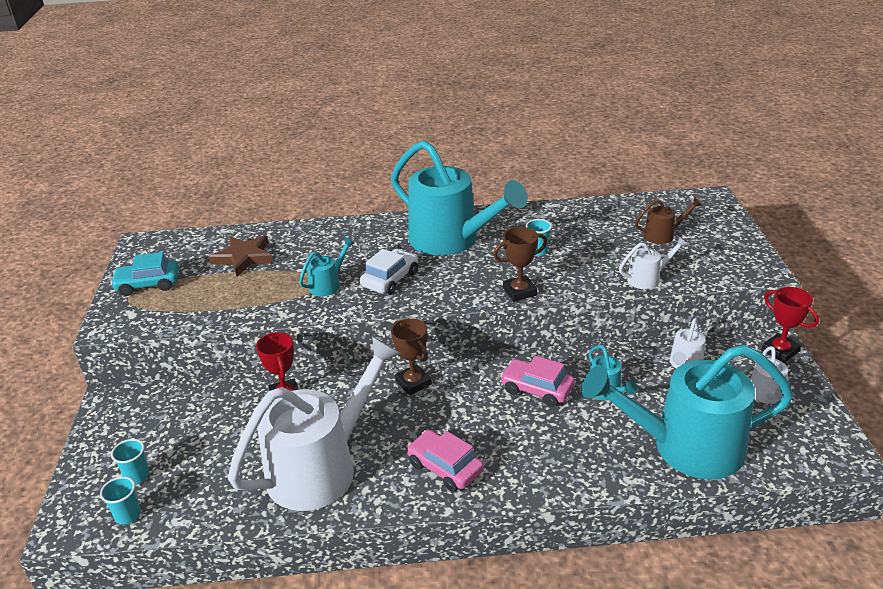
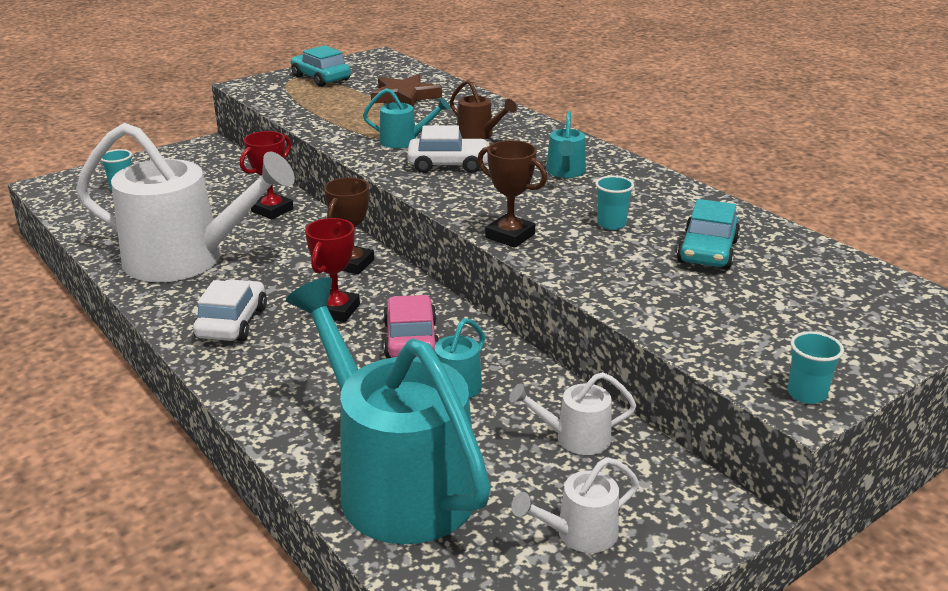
camera: 55 degrees right, 5 degrees down
turquoise cup [100,477,141,525] -> turquoise cup moved to [788,331,844,404]
turquoise watering can [391,140,528,255] -> turquoise watering can [546,111,586,178], size x0.42
pink car [407,430,484,492] -> white car [193,279,267,342]
white watering can [619,237,688,289] -> none
brown watering can [635,197,702,244] -> brown watering can moved to [450,80,517,139]
red trophy [762,287,819,363] -> red trophy moved to [305,218,360,322]
none -> turquoise car [677,199,740,270]

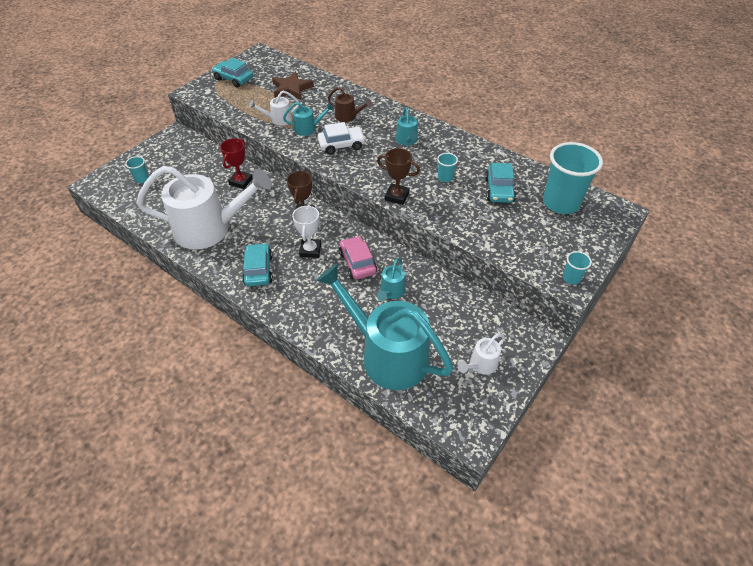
camera: 15 degrees left, 20 degrees up
white car [193,279,267,342] -> turquoise car [242,243,273,286]
red trophy [305,218,360,322] -> white trophy [292,204,321,258]
white watering can [509,372,637,455] -> white watering can moved to [249,91,299,126]
none -> turquoise cup [543,142,603,214]

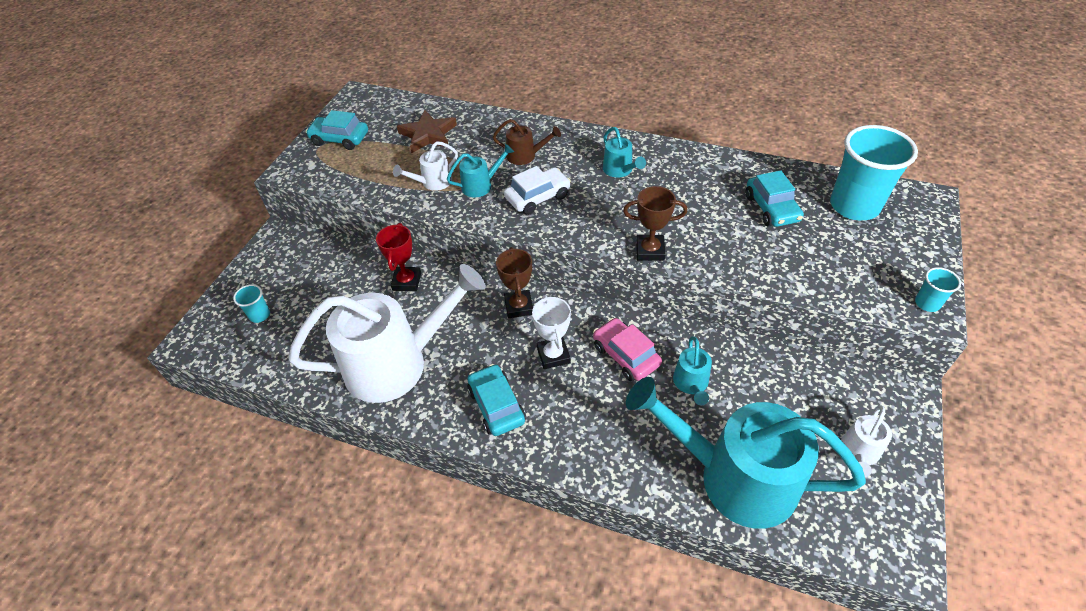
camera: 15 degrees left, 0 degrees up
turquoise cup [437,153,458,182] -> none

